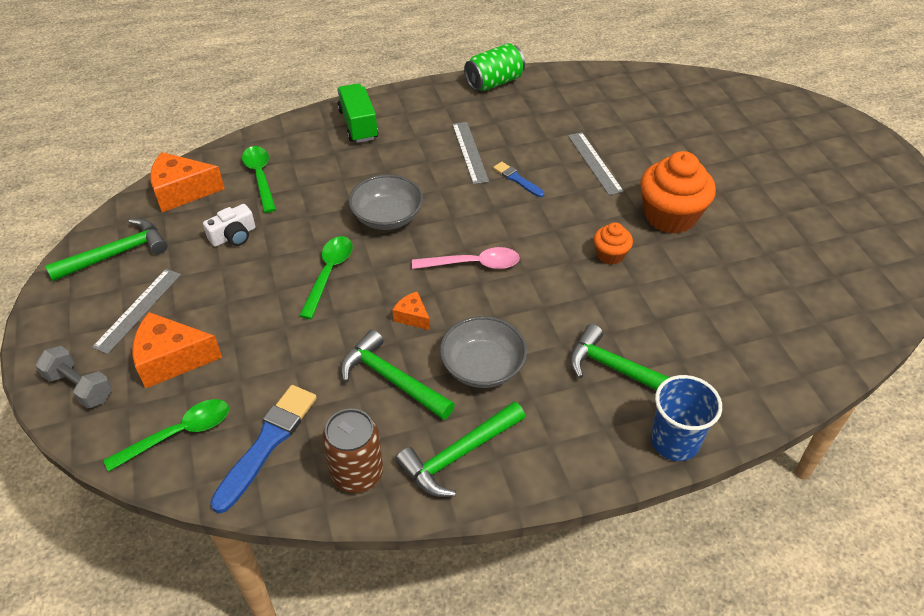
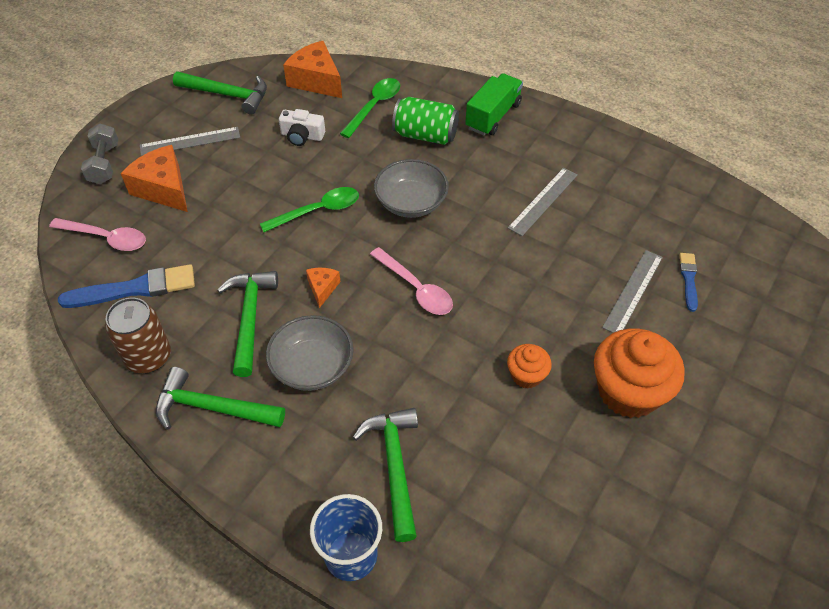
camera: 50 degrees right, 5 degrees up
green spoon [103,399,229,472] -> pink spoon [49,218,146,251]
green can [464,43,525,91] -> green can moved to [392,97,459,145]
blue brush [493,162,544,197] -> blue brush moved to [679,253,698,312]

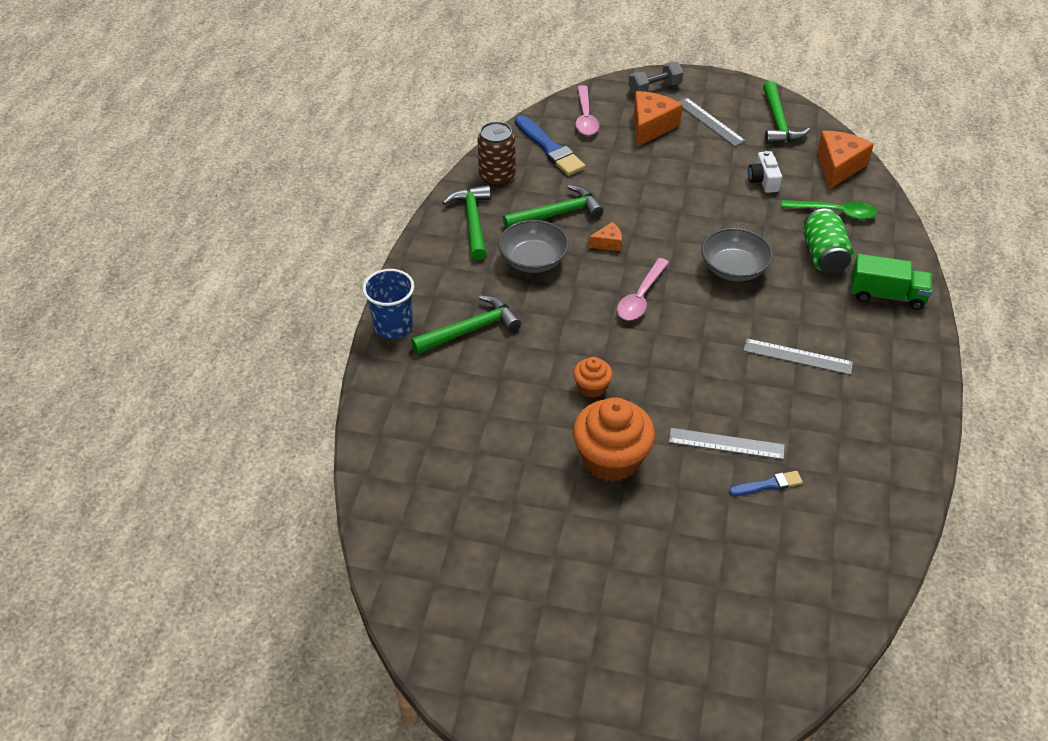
camera: 70 degrees right, 5 degrees down
green spoon [260,187,359,232] -> none

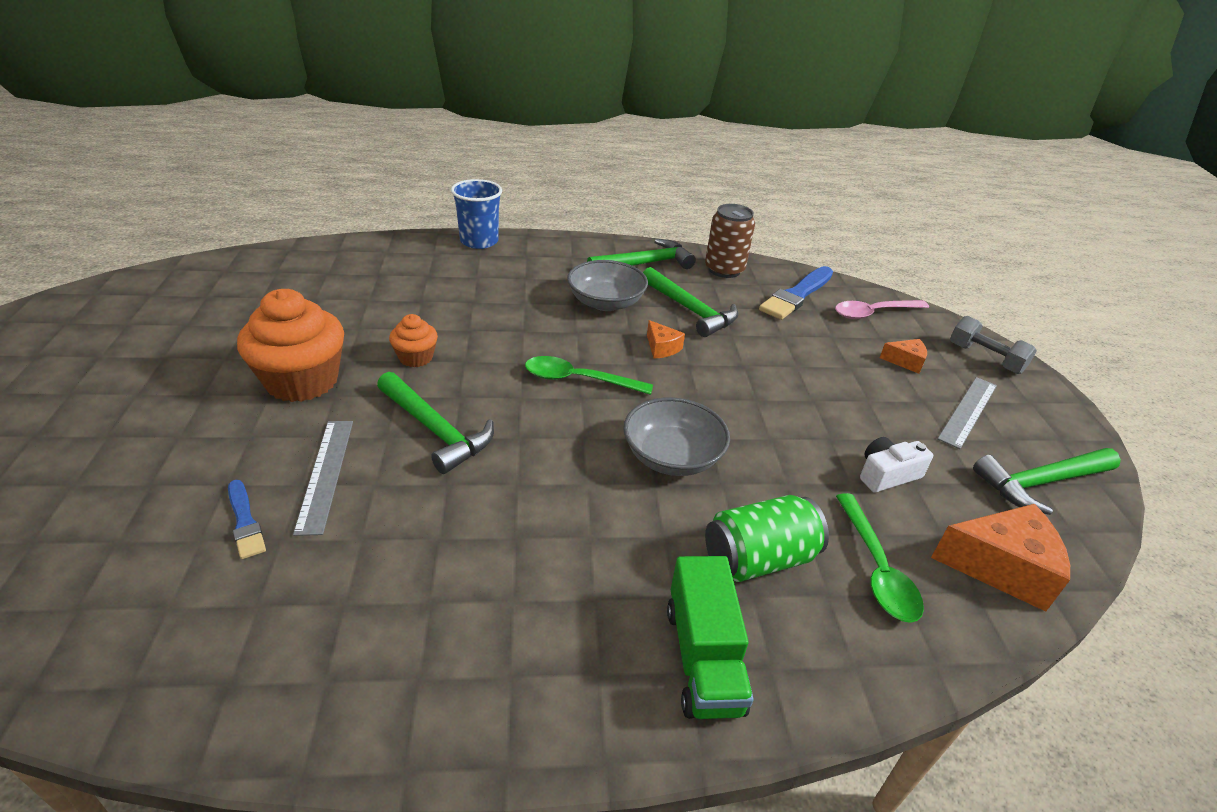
camera: 70 degrees right, 10 degrees down
green hammer [411,295,521,354] -> green hammer moved to [377,372,494,474]
pink spoon [617,258,669,320] -> green spoon [525,356,653,395]
orange cheese [634,91,682,147] -> orange cheese [880,339,927,374], size x0.52
grey ruler [743,338,853,375] -> none

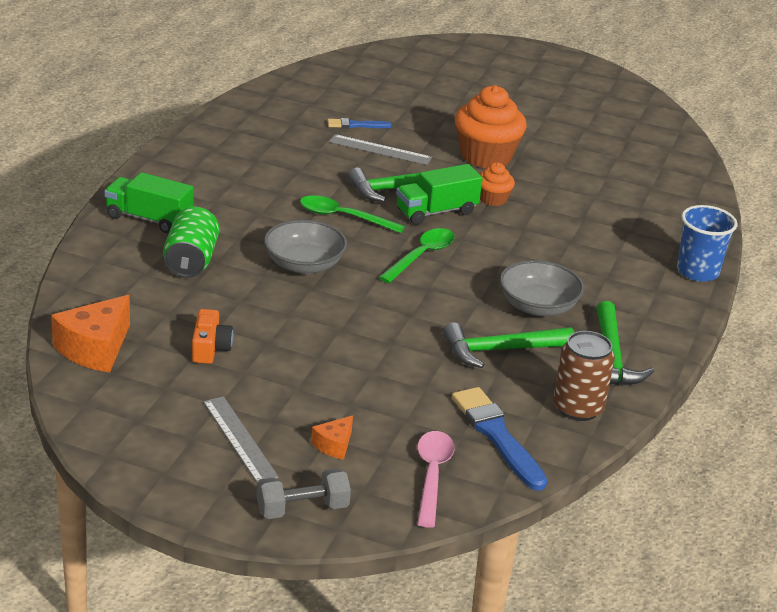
camera: 115 degrees right, 5 degrees down
orange cheese [647,320,685,359] -> none
green spoon [836,493,924,623] -> green spoon moved to [300,195,405,233]
white camera [860,437,933,492] -> orange camera [192,309,233,364]
green hammer [973,448,1121,515] -> none
none -> green truck [396,164,483,225]

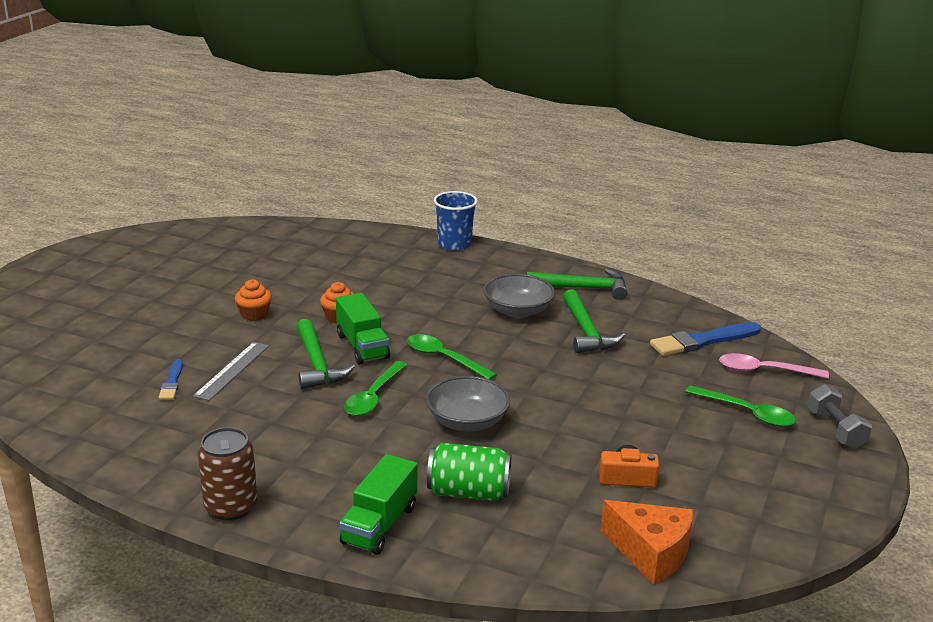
camera: 85 degrees left, 5 degrees down
grey ruler [203,396,279,483] -> none
orange cheese [311,415,353,460] -> green spoon [685,385,796,427]
orange cupcake [455,85,527,168] -> orange cupcake [235,279,272,321], size x0.51
brown can [553,331,615,421] -> brown can moved to [198,427,257,520]

